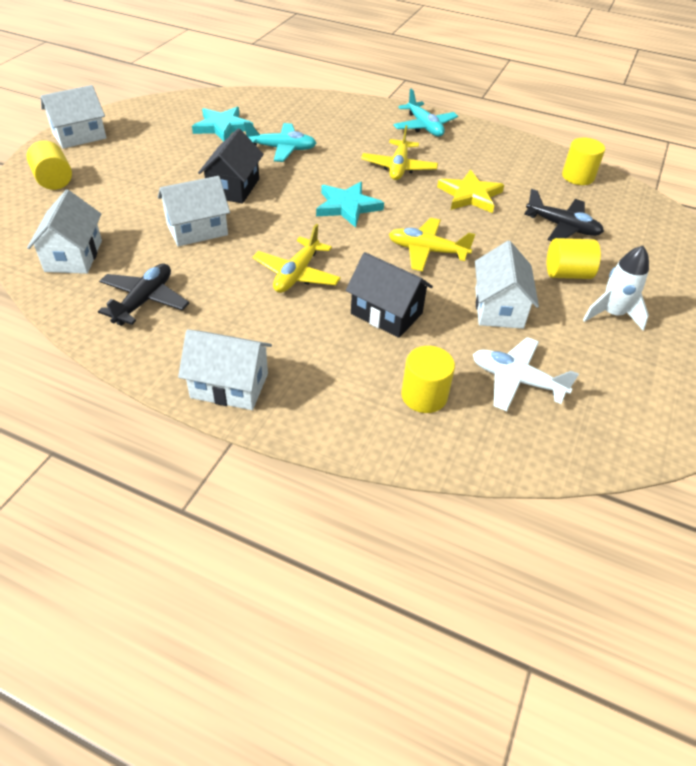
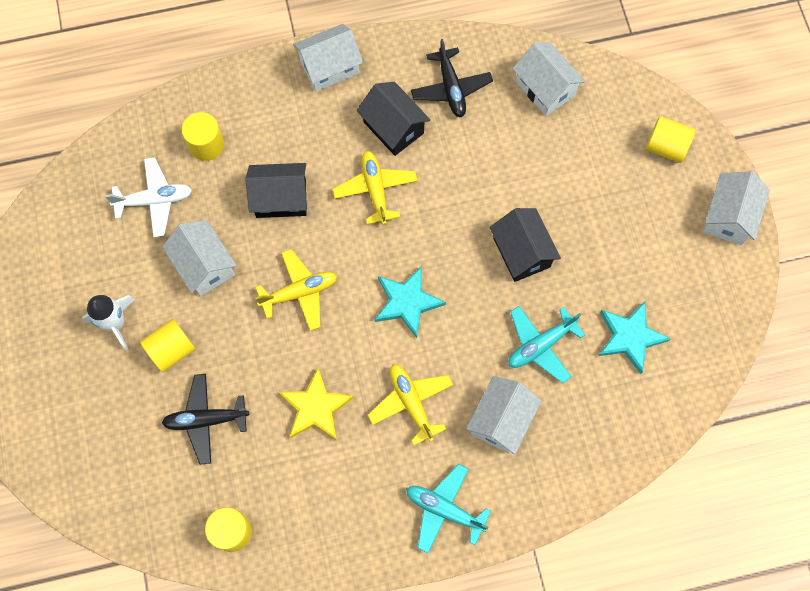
camera: 145 degrees right, 25 degrees up
white house [158,176,230,246] -> white house moved to [466,376,542,454]
none -> black house [356,82,430,156]

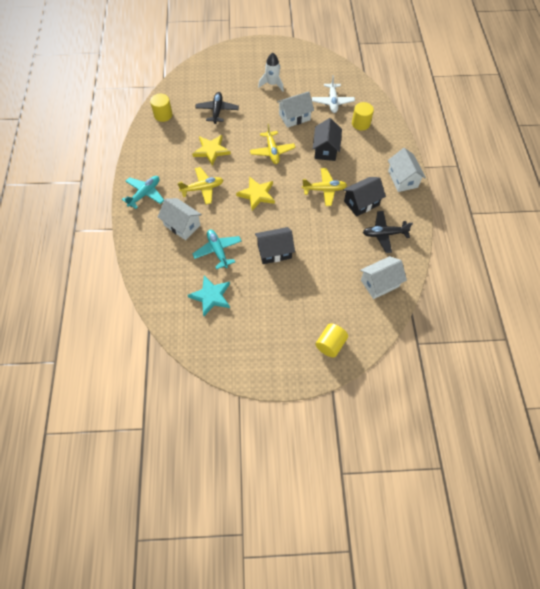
camera: 100 degrees right, 10 degrees down
yellow cylinder [140,319,195,372] -> none
turquoise star [375,266,446,338] -> yellow star [236,176,275,211]
white house [703,171,770,245] -> none

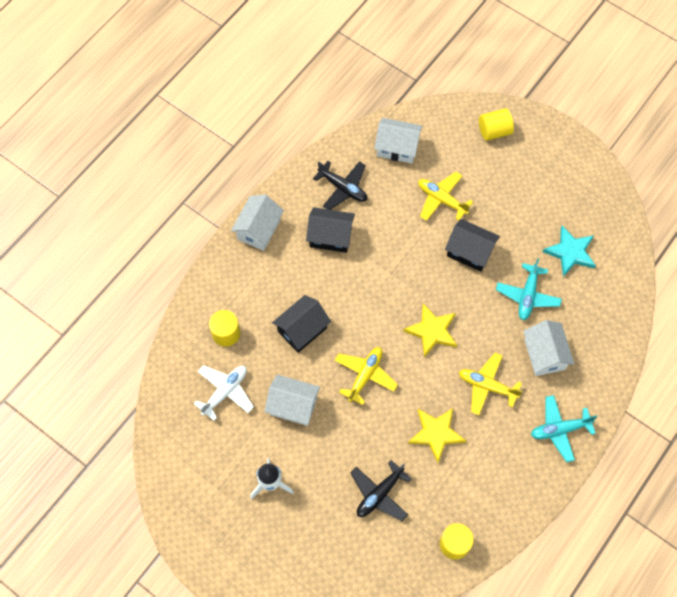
camera: 140 degrees left, 5 degrees up
yellow plane [302,168,347,206] -> yellow plane moved to [418,172,473,221]

